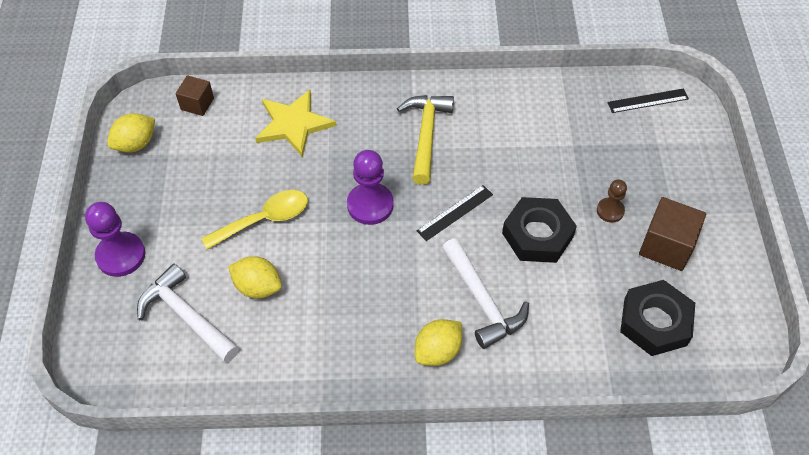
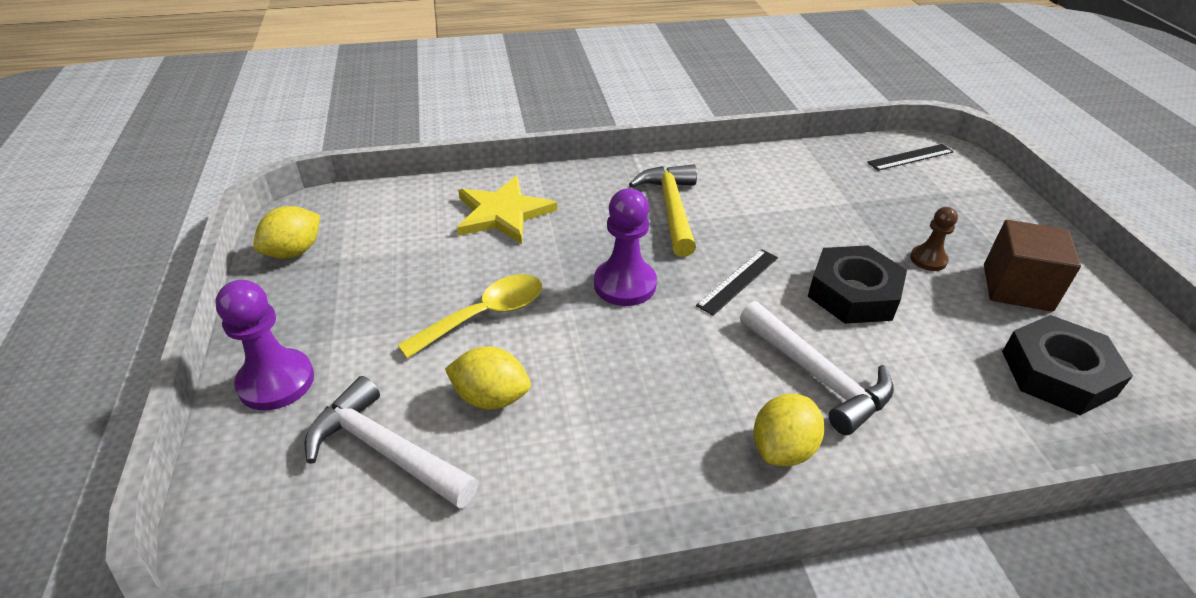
camera: 10 degrees left, 15 degrees down
brown cube [176,75,214,116] -> none

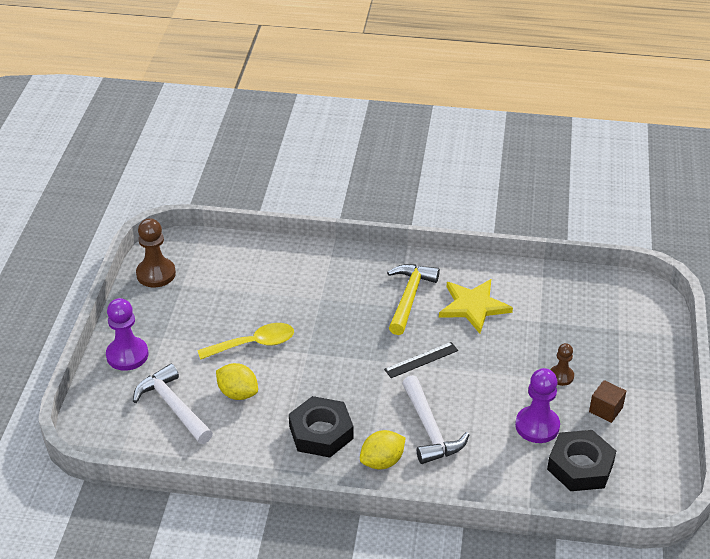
camera: 20 degrees right, 0 degrees up
yellow lemon [253,206,320,259] -> brown pawn [136,218,176,287]
yellow star [457,176,557,244] -> yellow star moved to [439,279,513,333]
purple pawn [594,188,657,306] -> purple pawn moved to [515,368,560,443]
black nut [808,245,907,324] -> black nut moved to [289,396,353,457]
black ruler [867,144,953,171] -> none
brown cube [984,220,1081,312] -> brown cube [589,380,626,423], size x0.62

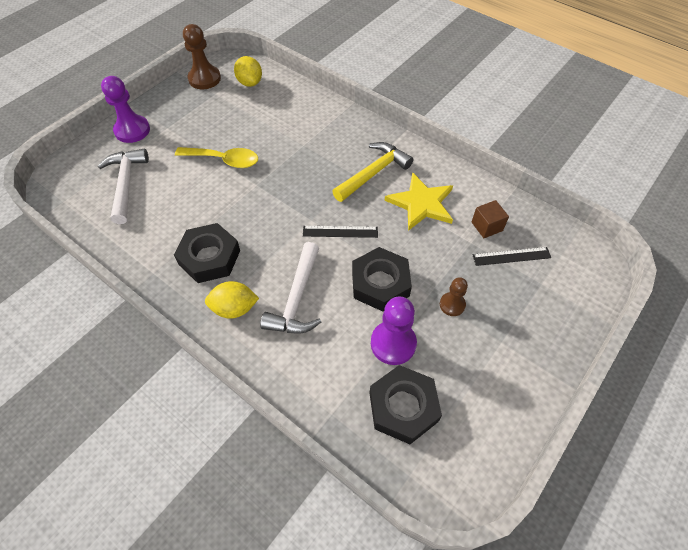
camera: 30 degrees right, 15 degrees up
yellow lemon [216,363,258,400] -> yellow lemon moved to [234,56,262,87]
brown cube [589,380,626,423] -> brown cube moved to [472,200,509,238]
none -> black nut [352,247,412,311]
none -> black ruler [473,247,551,266]

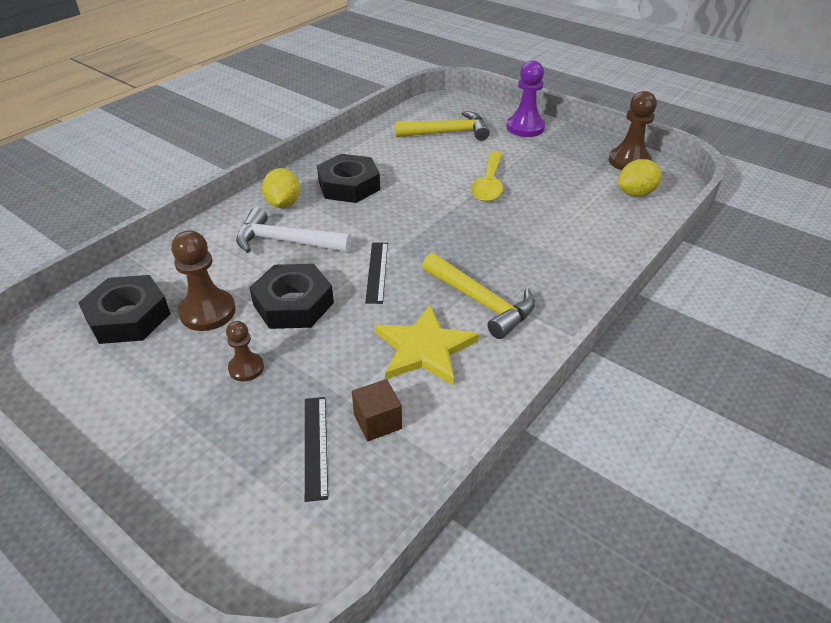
camera: 90 degrees right, 15 degrees down
white hammer [98,149,149,224] -> yellow hammer [395,111,490,141]
purple pawn [371,296,417,365] -> brown pawn [171,230,236,331]

